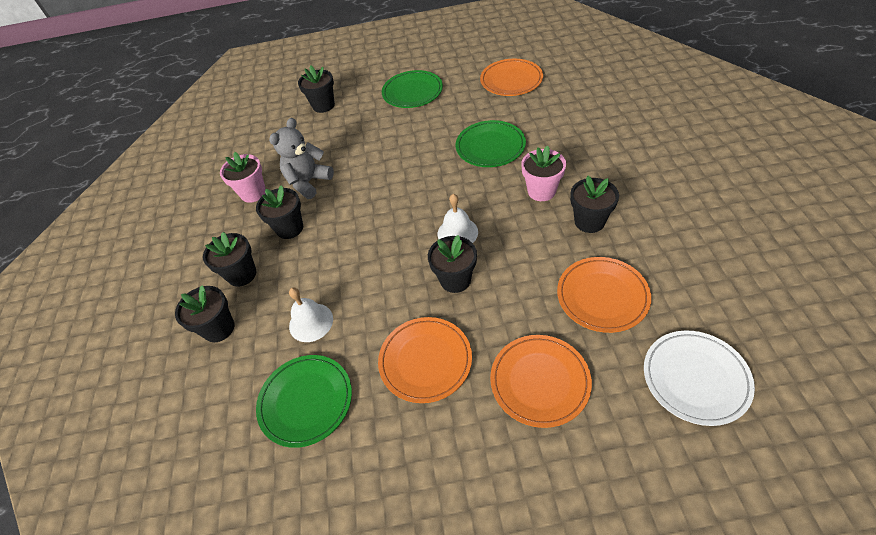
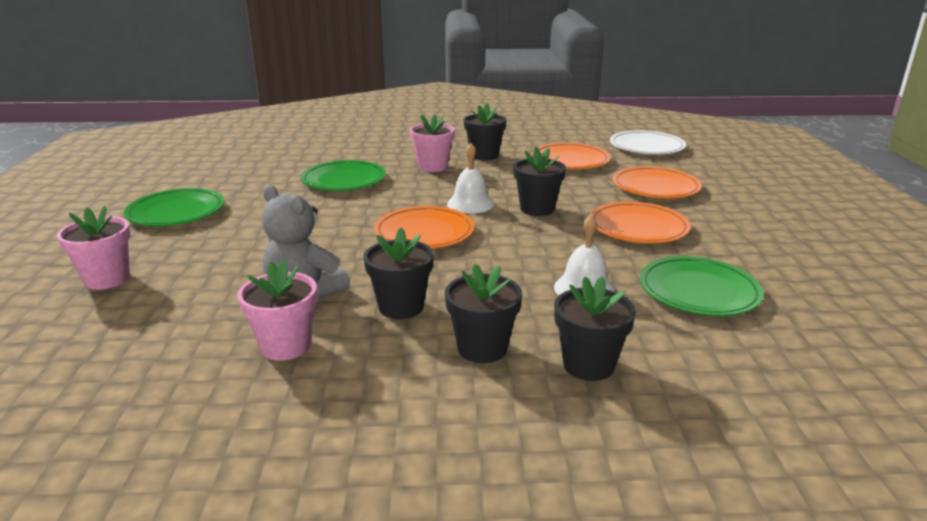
camera: 90 degrees left, 25 degrees down
black flower pot [298,65,335,113] -> pink flower pot [57,205,131,290]
orange plate [480,59,543,96] -> orange plate moved to [374,206,475,249]

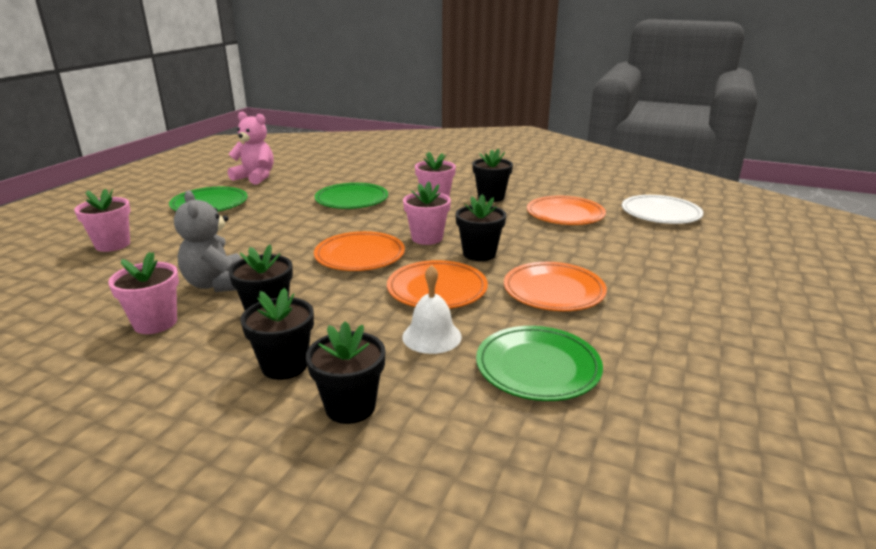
camera: 25 degrees right, 0 degrees up
white bell [447,143,494,213] -> pink flower pot [403,181,451,245]
orange plate [613,166,702,199] -> orange plate moved to [387,260,488,309]
none -> pink teddy bear [228,112,274,185]

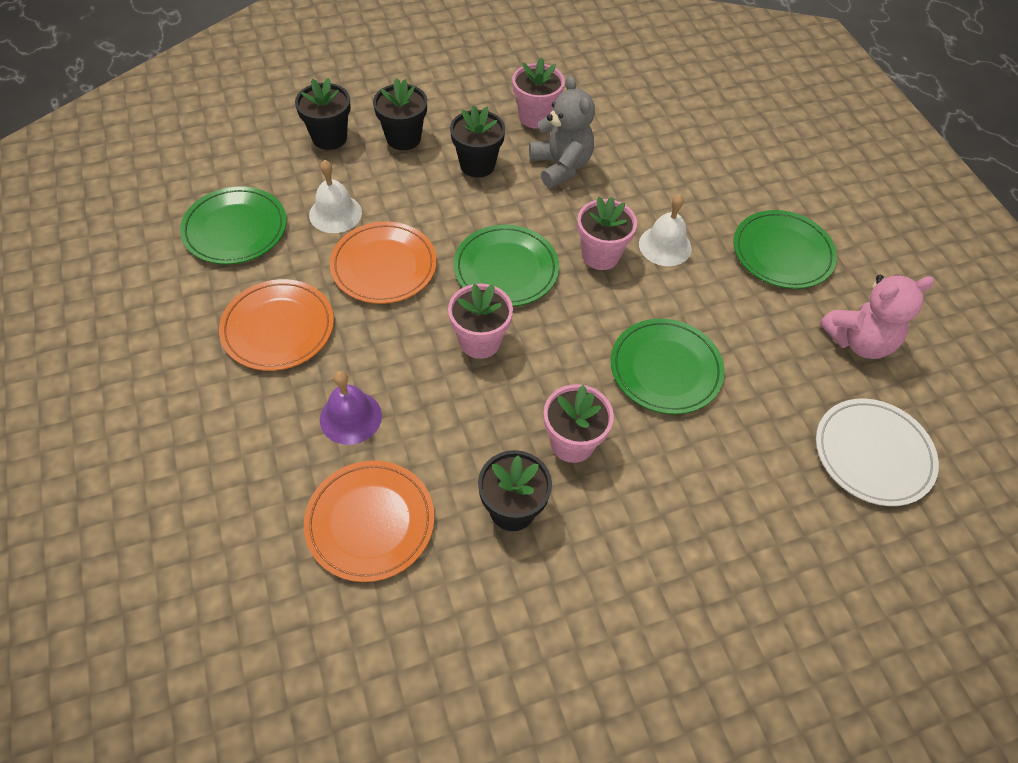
camera: 135 degrees right, 30 degrees up
pink flower pot [74,189,131,252] -> pink flower pot moved to [577,197,637,270]
grey teddy bear [174,190,241,292] -> grey teddy bear turned 45 degrees clockwise [529,76,595,188]
orange plate [314,231,405,271] -> green plate [454,225,559,307]
black flower pot [455,194,506,261] -> none
white plate [622,195,703,224] -> white plate moved to [816,399,939,506]
none -> purple bell [320,371,382,445]
none -> white bell [639,194,692,266]

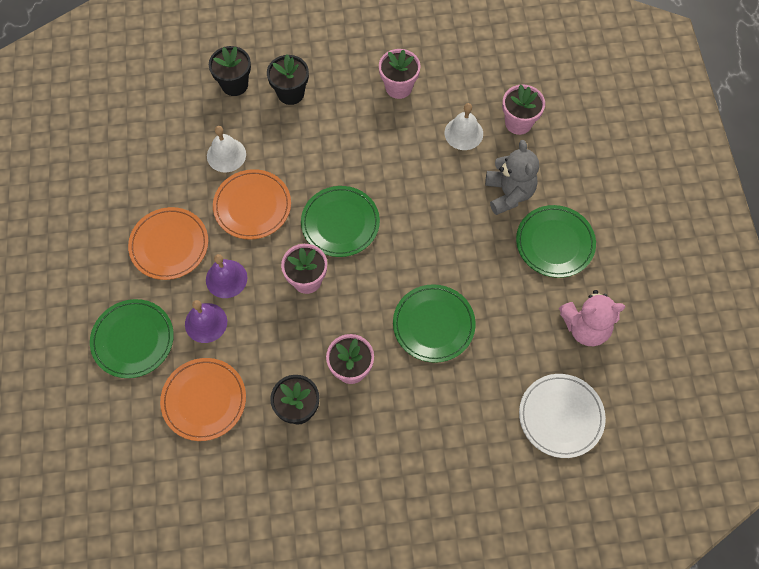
camera: 15 degrees right, 10 degrees up
green plate [180,186,287,264] -> green plate moved to [90,299,174,378]
black flower pot [450,106,505,178] -> none
grey teddy bear [529,76,595,188] -> grey teddy bear moved to [485,140,539,215]
pink flower pot [577,197,637,270] -> pink flower pot moved to [502,85,545,135]
white bell [639,194,692,266] -> white bell moved to [445,103,483,150]
none -> purple bell [206,254,247,298]

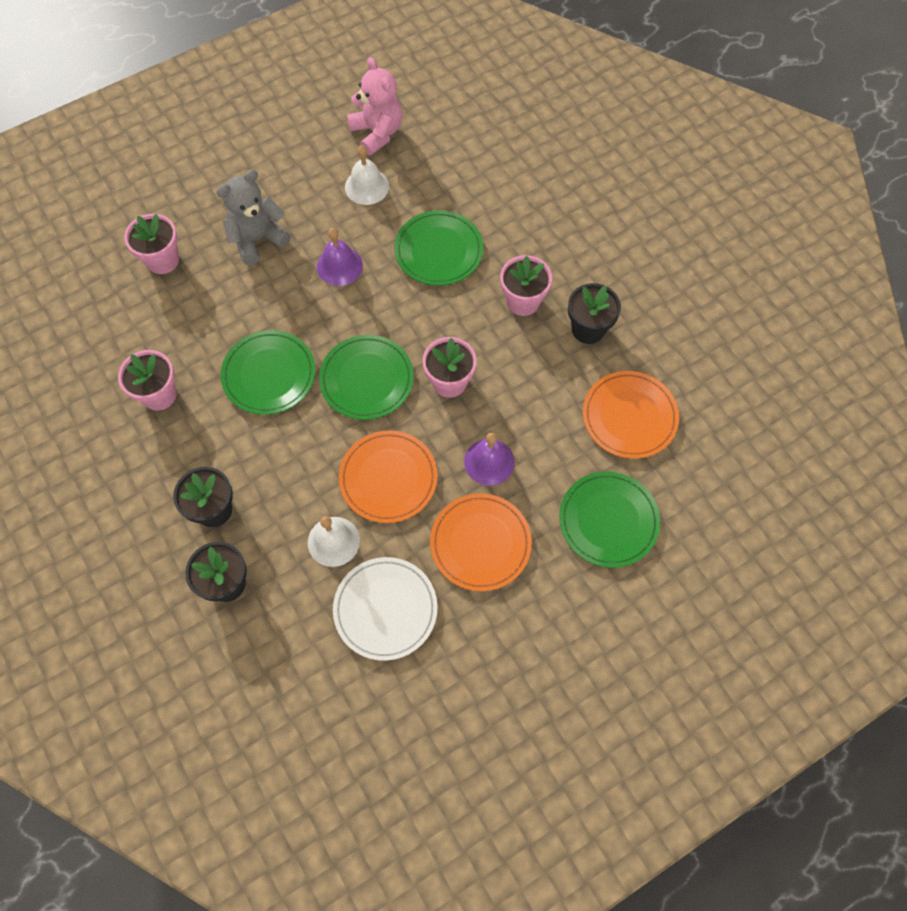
camera: 115 degrees left, 0 degrees up
purple bell [185,300,227,343] -> purple bell moved to [317,228,363,286]
white bell [445,103,483,150] -> white bell moved to [345,145,389,205]
green plate [516,205,596,278] -> green plate moved to [221,330,315,415]
white plate [519,374,606,458] -> white plate moved to [333,557,438,661]

